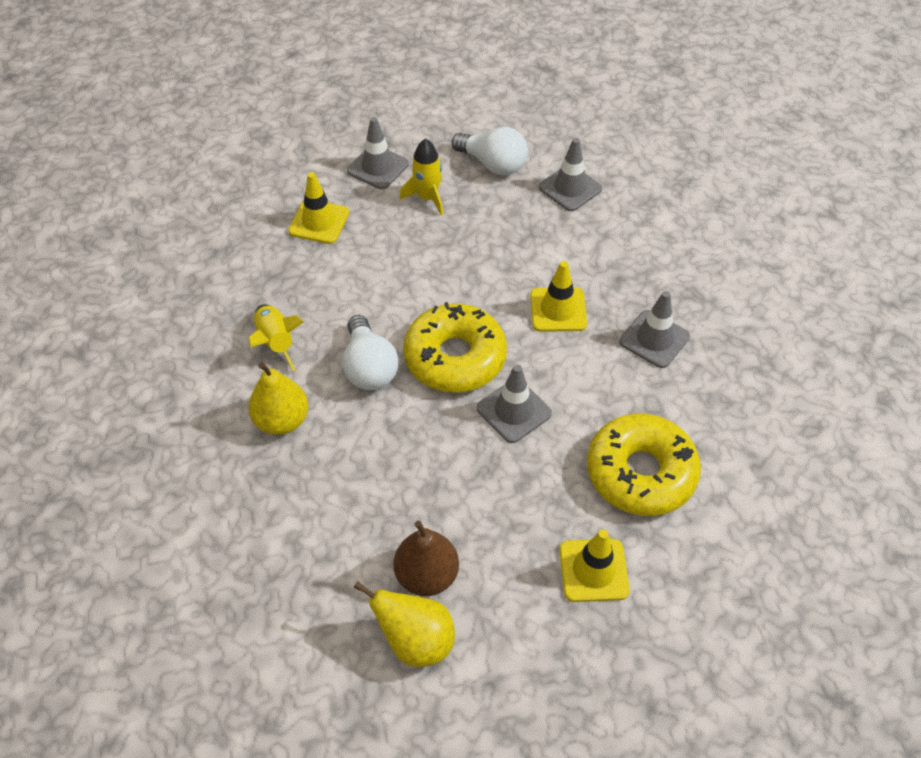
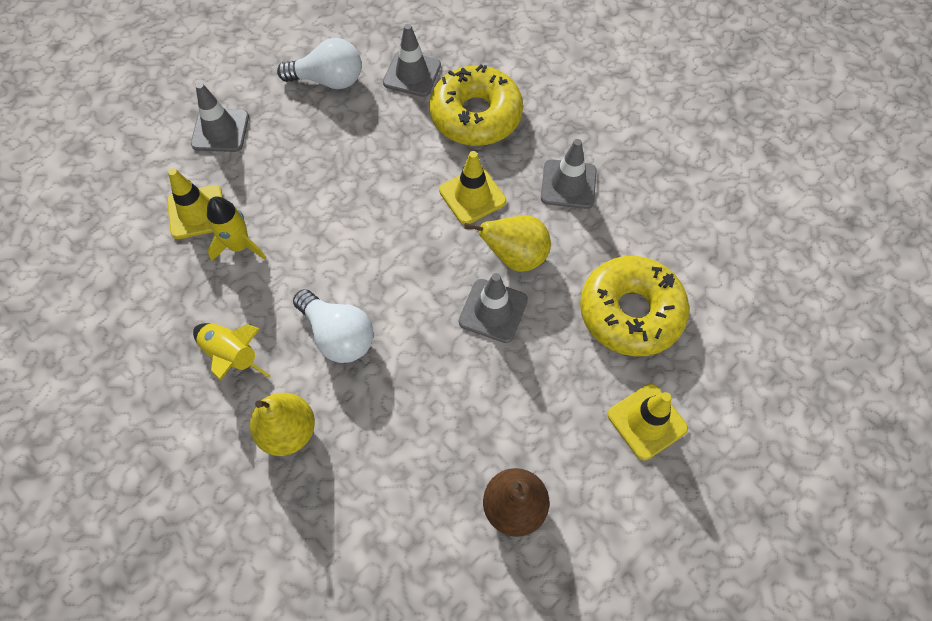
camera: 30 degrees left, 10 degrees up
yellow pear [354,581,455,667] -> yellow pear moved to [464,216,551,272]
yellow rocket [400,138,443,216] -> yellow rocket moved to [207,196,266,262]
yellow donut [403,302,507,393] -> yellow donut moved to [429,65,523,146]

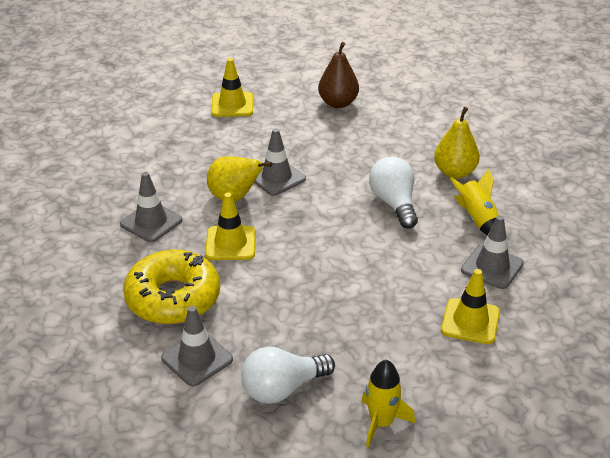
camera: 150 degrees left, 25 degrees down
grey traffic cone [191,82,249,152] -> grey traffic cone moved to [461,215,524,289]
yellow rocket [207,196,266,262] -> yellow rocket moved to [362,360,415,447]
white light bulb [277,38,361,89] -> white light bulb turned 60 degrees counterclockwise [241,347,335,404]
yellow donut [580,256,689,357] -> none

